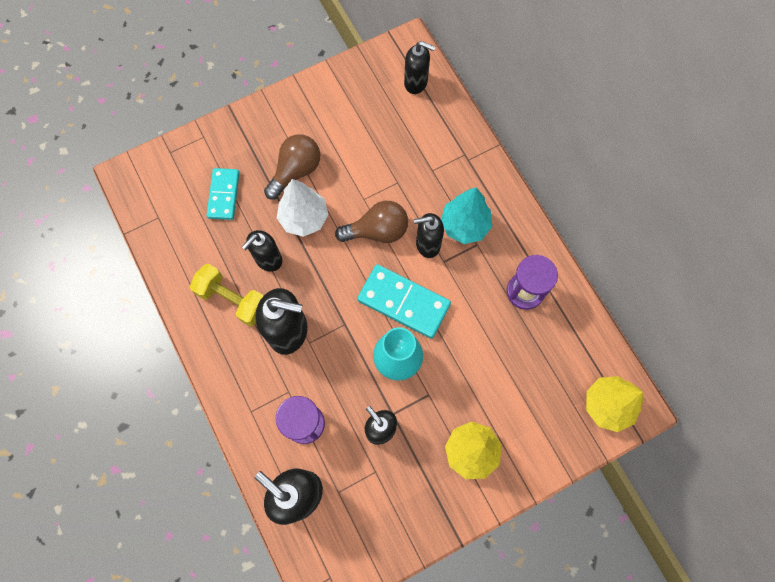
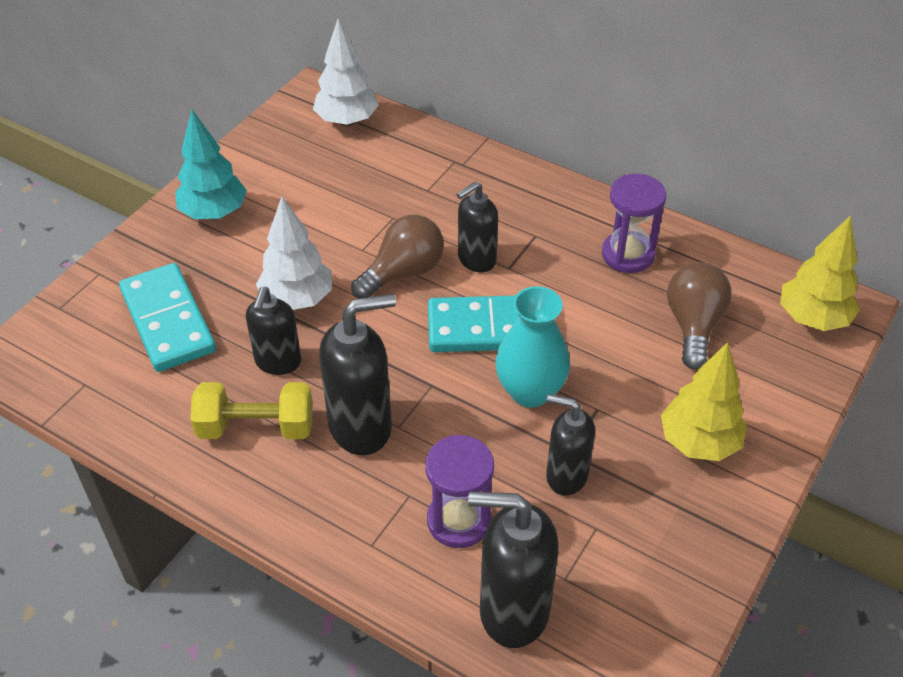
camera: 30 degrees left, 25 degrees down
turquoise domino [207,168,240,220] -> turquoise domino [119,263,216,372], size x1.54
brown light bulb [264,134,320,200] -> brown light bulb moved to [667,262,732,369]
black soap dispenser [404,41,435,94] -> white tree [313,18,379,126]
turquoise tree [441,187,492,244] -> turquoise tree moved to [175,110,247,219]

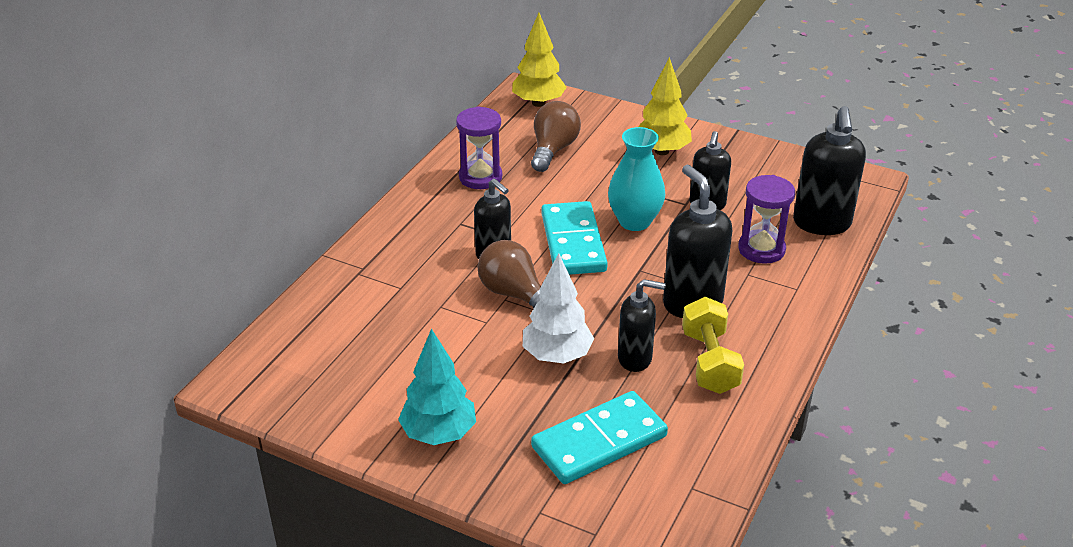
camera: 95 degrees left, 10 degrees down
white tree [313,18,379,126] -> none
brown light bulb [667,262,732,369] -> brown light bulb turned 105 degrees clockwise [531,101,581,172]

